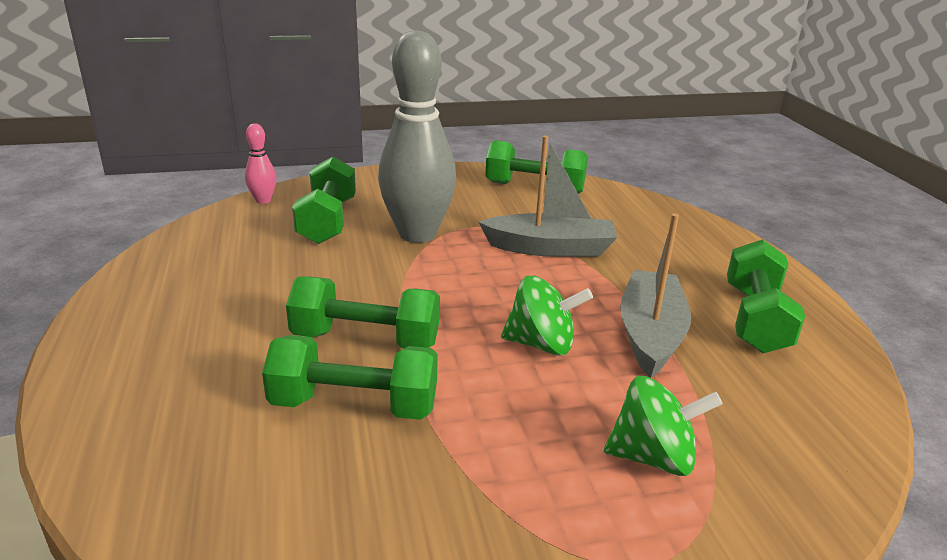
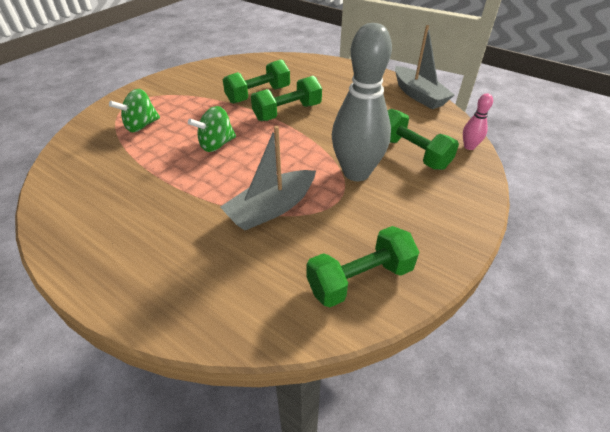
camera: 140 degrees right, 15 degrees up
grey boat [620,213,691,378] -> grey boat moved to [395,25,454,109]
green dumbbell [727,239,805,353] -> none

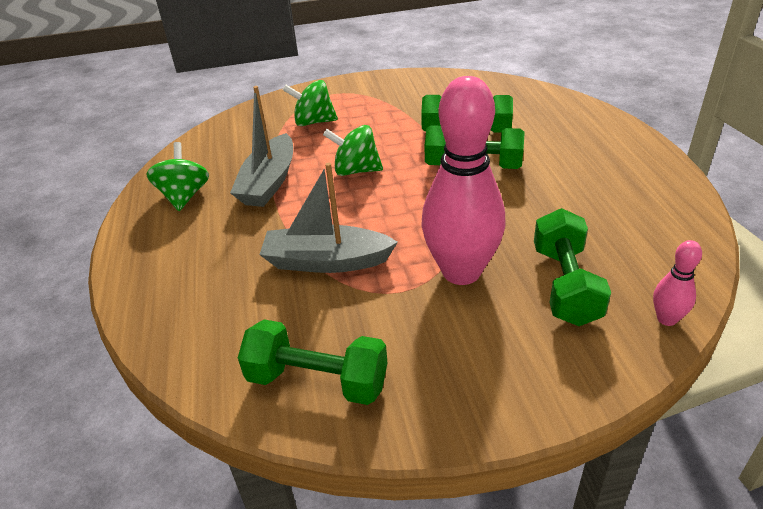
camera: 45 degrees right, 5 degrees down
grey bowling pin [332,23,392,181] -> pink bowling pin [422,76,506,285]
grey boat [395,25,454,109] -> grey boat moved to [230,86,293,207]
none -> green spinning top [147,142,209,211]

